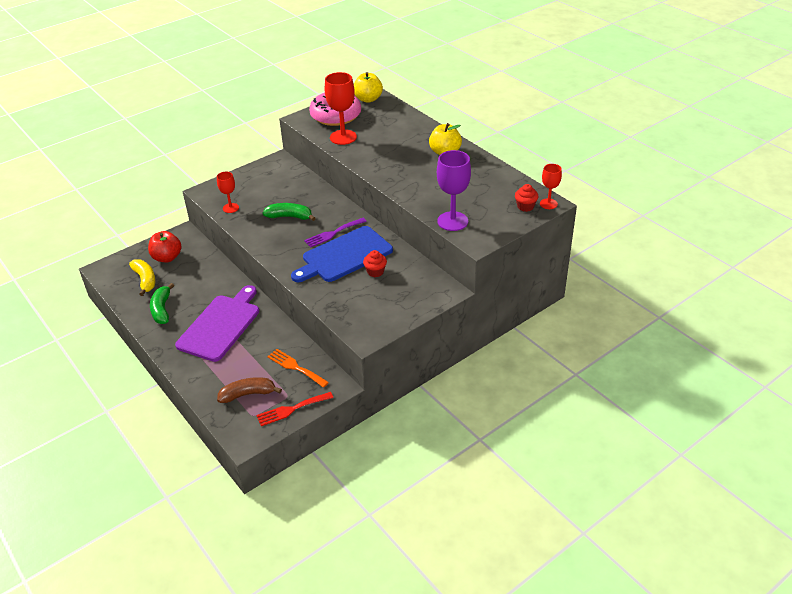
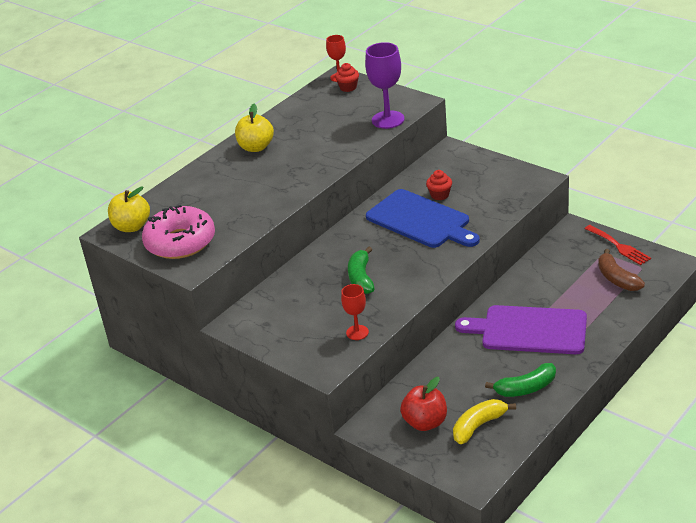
camera: 100 degrees left, 5 degrees down
orange fork [267,349,329,388] -> none
purple fork [304,218,367,248] -> none
red goblet [325,72,357,145] -> none

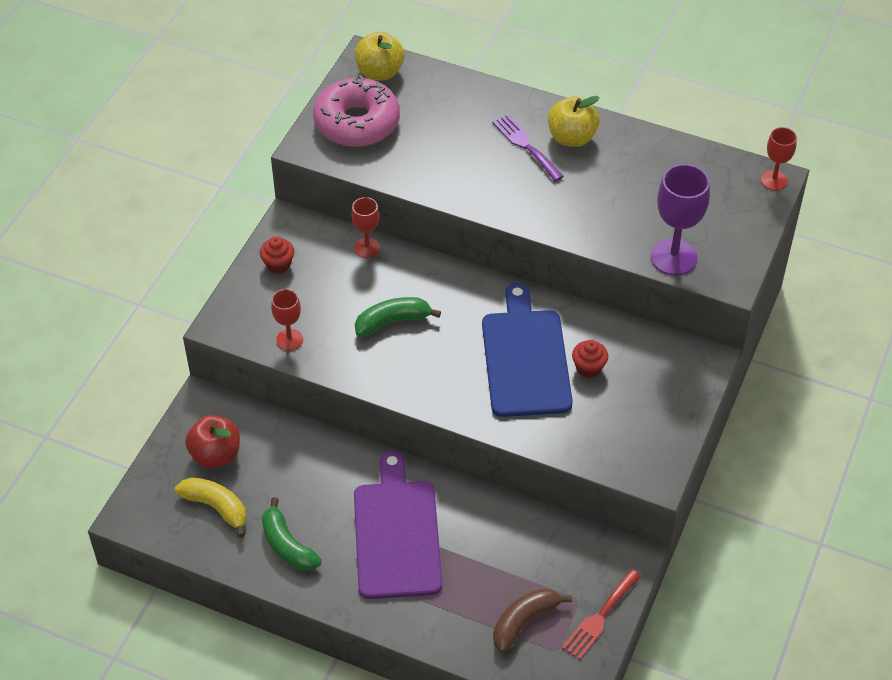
camera: 70 degrees right, 15 degrees up
red cupcake [335,63,359,92] -> red cupcake moved to [260,236,294,274]
blue cutting board [366,189,480,248] -> blue cutting board turned 150 degrees clockwise [482,283,573,417]
none -> red goblet [351,197,380,258]
none -> purple fork [492,114,564,181]

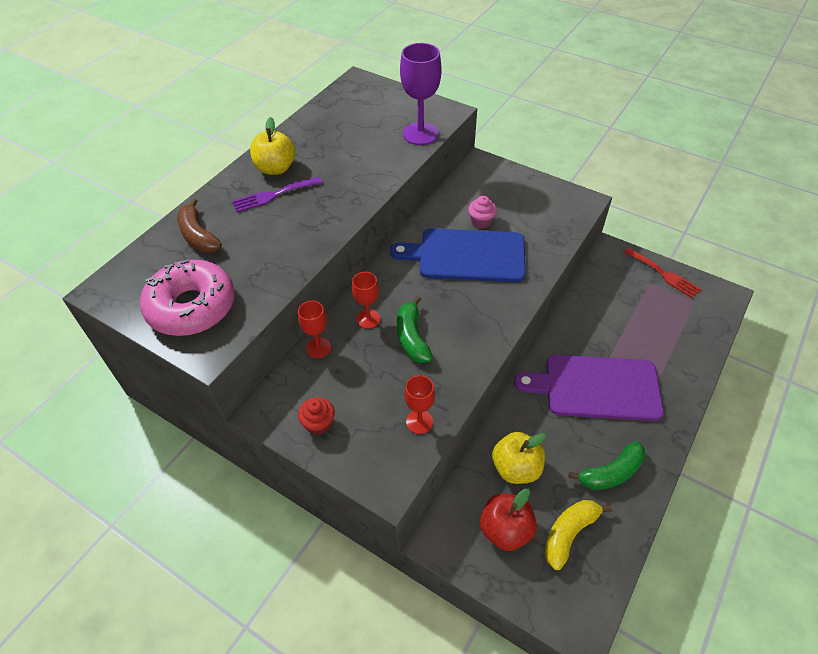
camera: 80 degrees left, 0 degrees up
yellow apple [355,32,405,81] -> yellow apple moved to [492,432,546,484]
brown banana [493,588,572,653] -> brown banana moved to [177,199,222,253]
red cupcake [572,340,608,378] -> pink cupcake [468,196,497,228]
red goblet [761,127,797,190] -> red goblet moved to [352,272,380,329]

